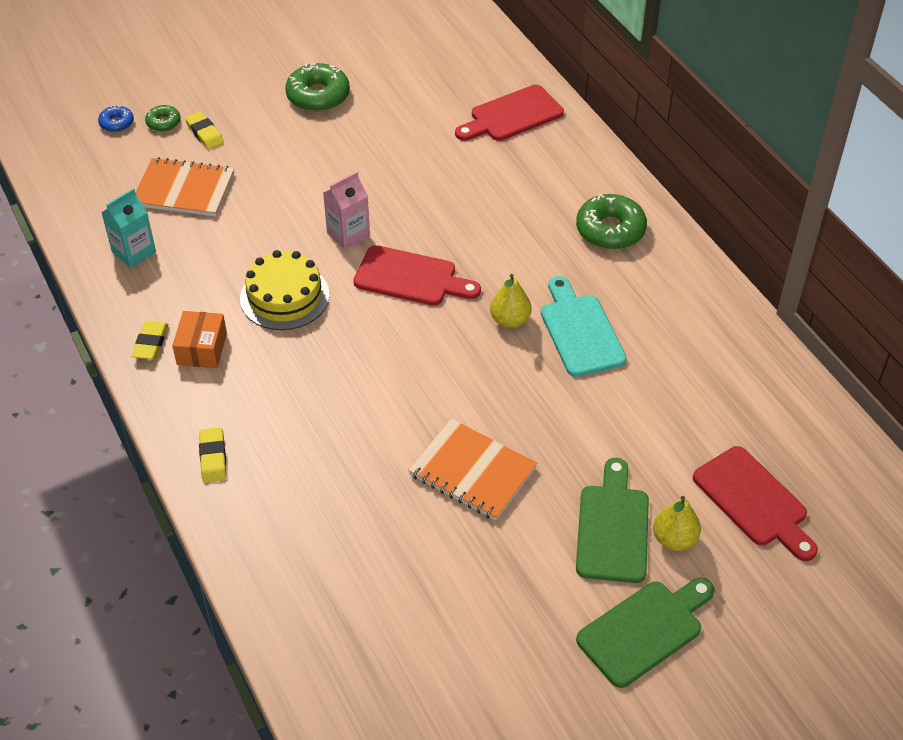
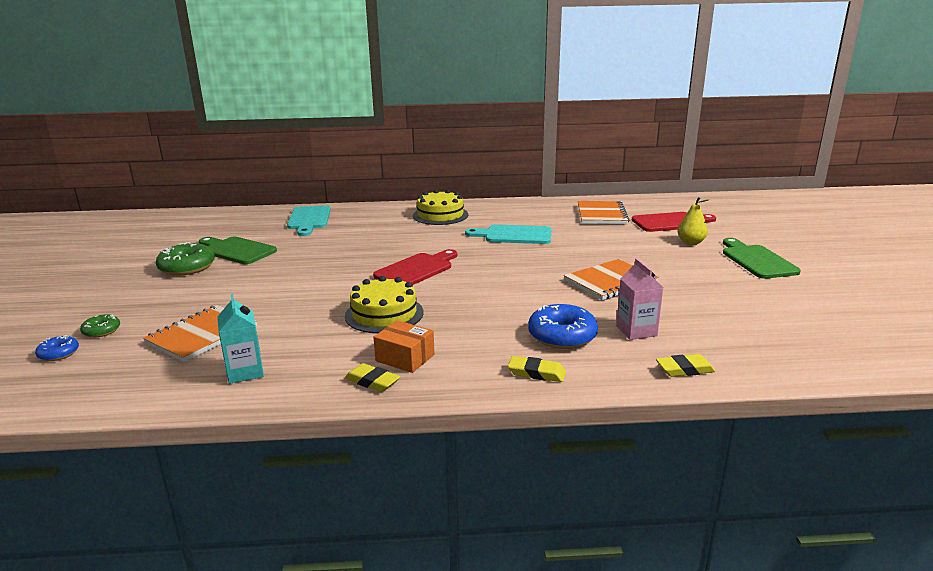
camera: 65 degrees left, 25 degrees down
yellow eraser [185,111,224,150] -> yellow eraser moved to [656,354,716,377]
pink carton [323,172,370,250] -> pink carton moved to [616,258,663,340]
red cutting board [455,85,564,141] -> turquoise cutting board [287,205,331,236]
yellow pear [490,274,532,328] -> none
green donut [576,194,647,250] -> yellow cake [413,190,468,225]
green cutting board [576,458,649,583] -> green cutting board moved to [199,237,277,264]
none -> blue donut [528,304,598,349]
none -> orange notebook [578,201,629,224]

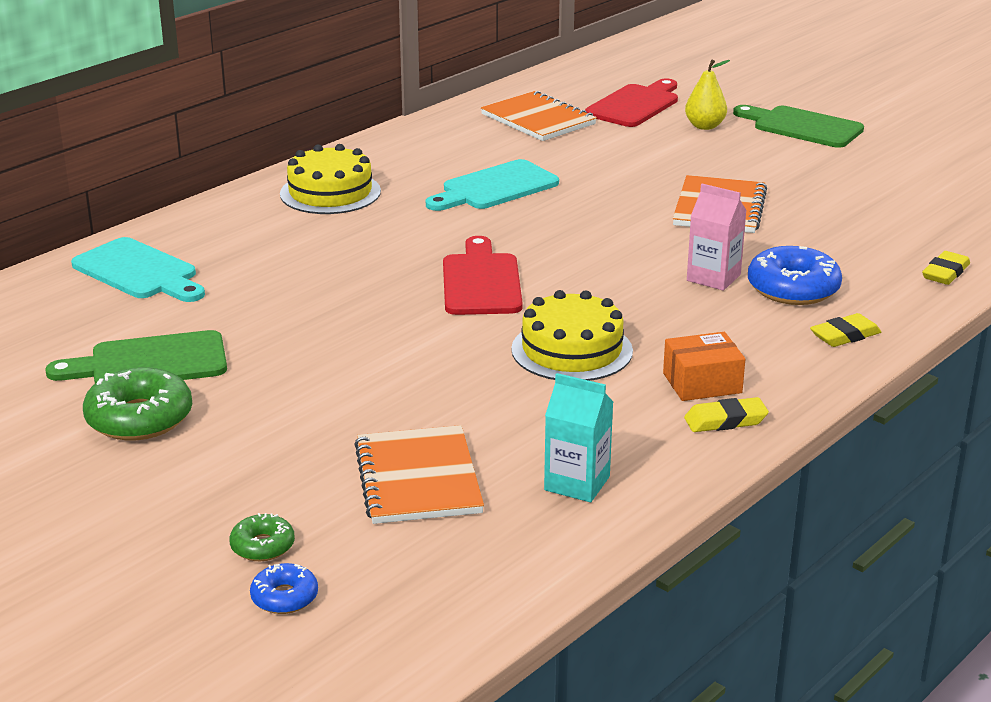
camera: 45 degrees left, 5 degrees up
pink carton [616,258,663,340] -> pink carton moved to [687,184,747,291]

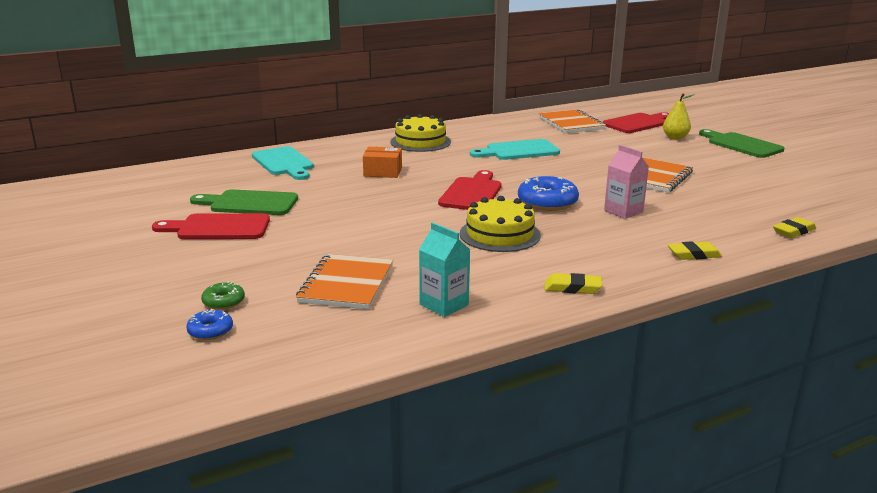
camera: 20 degrees right, 5 degrees down
green donut [83,367,192,440] -> red cutting board [152,213,270,239]
orange box [663,332,745,401] -> orange box moved to [363,147,402,178]
blue donut [748,246,842,305] -> blue donut moved to [518,176,579,211]

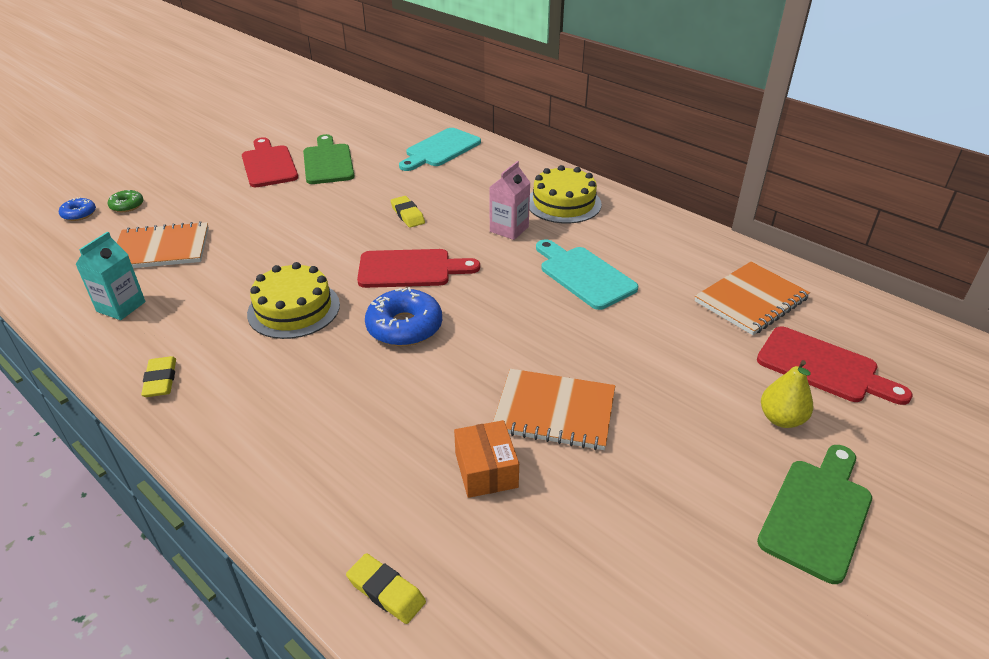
camera: 70 degrees right, 15 degrees up
orange box [363,147,402,178] -> orange box moved to [454,420,519,498]
pink carton [604,145,649,219] -> pink carton moved to [489,161,531,240]
yellow eraser [667,241,722,260] -> yellow eraser moved to [390,196,425,228]

